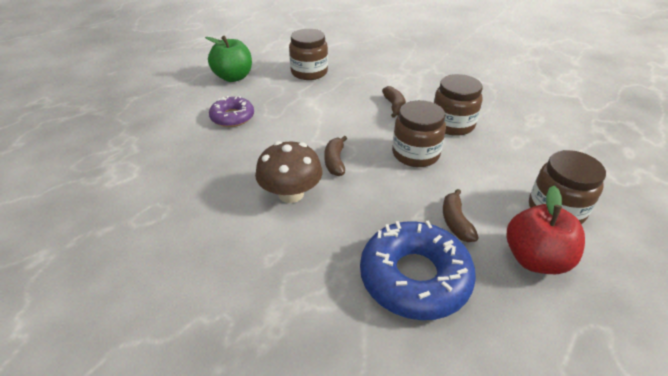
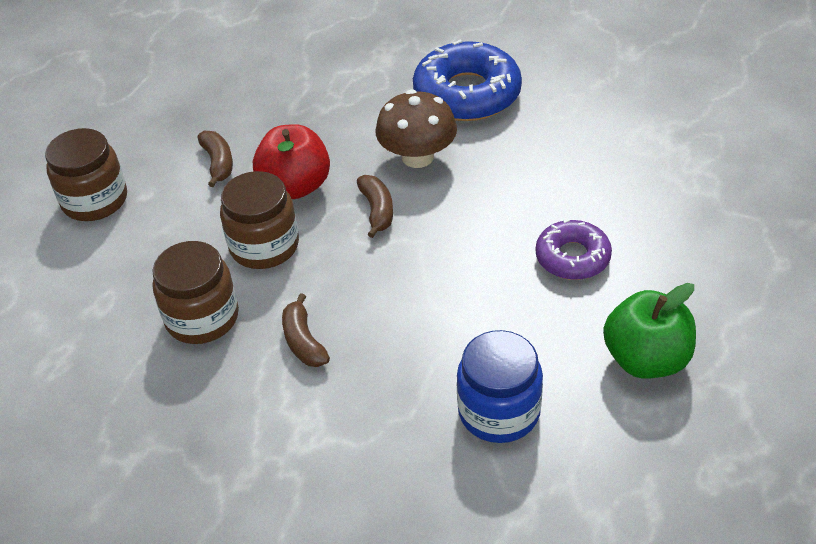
camera: 170 degrees right, 5 degrees up
brown jar [289,29,328,80] -> blue jar [457,330,543,443]
blue donut [360,220,476,320] -> blue donut moved to [413,40,522,121]
red apple [507,186,585,274] -> red apple moved to [253,124,330,199]

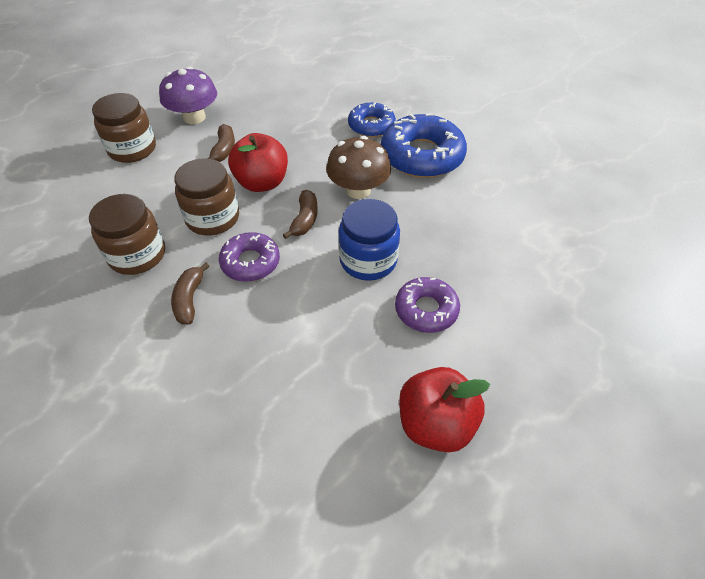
camera: 20 degrees right, 5 degrees up
blue jar [457,330,543,443] -> blue jar moved to [338,199,400,281]
green apple [603,283,696,379] -> red apple [399,367,490,452]
none -> purple mushroom [159,67,217,124]
none -> purple donut [219,232,280,282]
none -> blue donut [348,102,396,137]

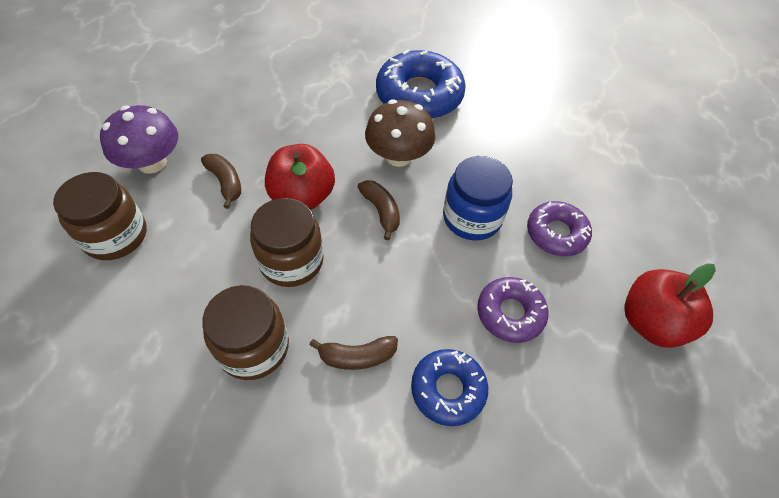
camera: 40 degrees left, 5 degrees up
brown banana [171,263,210,324] -> brown banana turned 60 degrees counterclockwise [309,336,398,370]
purple donut [219,232,280,282] -> purple donut moved to [477,277,549,343]
blue donut [348,102,396,137] -> blue donut moved to [411,349,488,426]

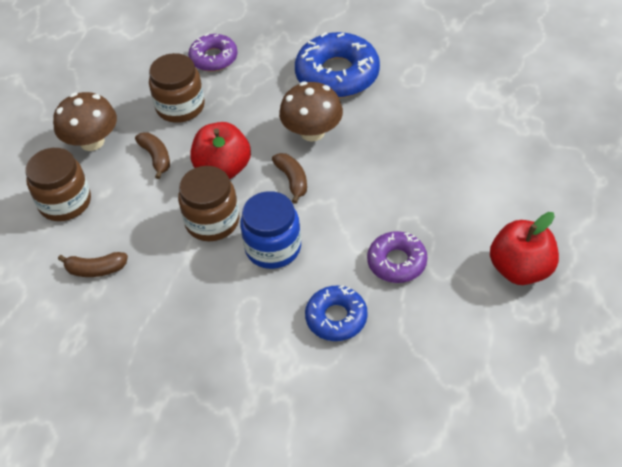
camera: 10 degrees right, 5 degrees down
purple mushroom [100,105,178,174] -> brown mushroom [53,92,117,151]
brown jar [202,285,289,380] -> brown jar moved to [149,53,205,123]
brown banana [309,336,398,370] -> brown banana moved to [58,252,128,277]
blue jar [443,156,513,241] -> blue jar moved to [240,191,301,269]
purple donut [527,201,592,256] -> purple donut moved to [188,34,238,71]

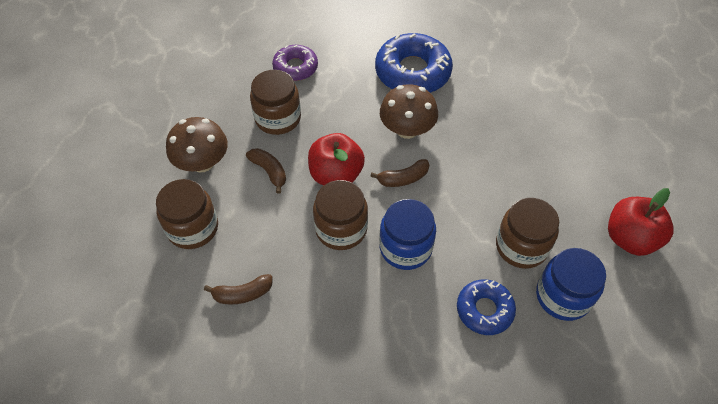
camera: 15 degrees left, 5 degrees up
brown banana [272,153,307,204] -> brown banana turned 105 degrees clockwise [370,159,429,187]
purple donut [367,231,428,283] -> brown jar [496,198,559,269]
none -> blue jar [536,248,606,321]

